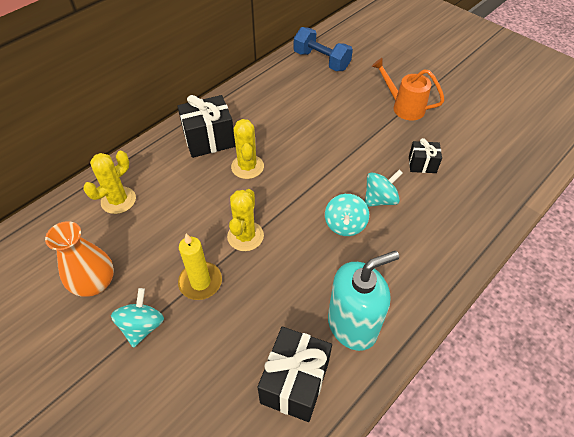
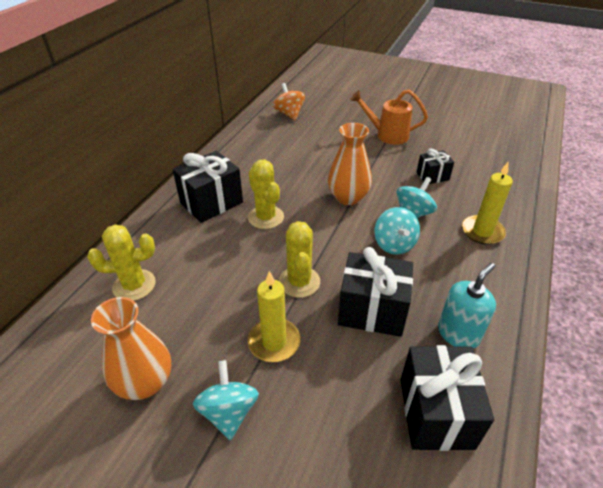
camera: 20 degrees left, 10 degrees down
yellow cactus [83,151,136,214] -> yellow cactus turned 60 degrees clockwise [87,225,156,301]
blue dumbbell [294,27,353,71] -> orange spinning top [273,83,305,120]
turquoise soap dispenser [328,251,399,351] -> turquoise soap dispenser [438,263,496,349], size x0.67
none -> orange vase [328,123,372,205]
none -> black gift [338,247,413,337]
none -> yellow candle [462,162,513,245]

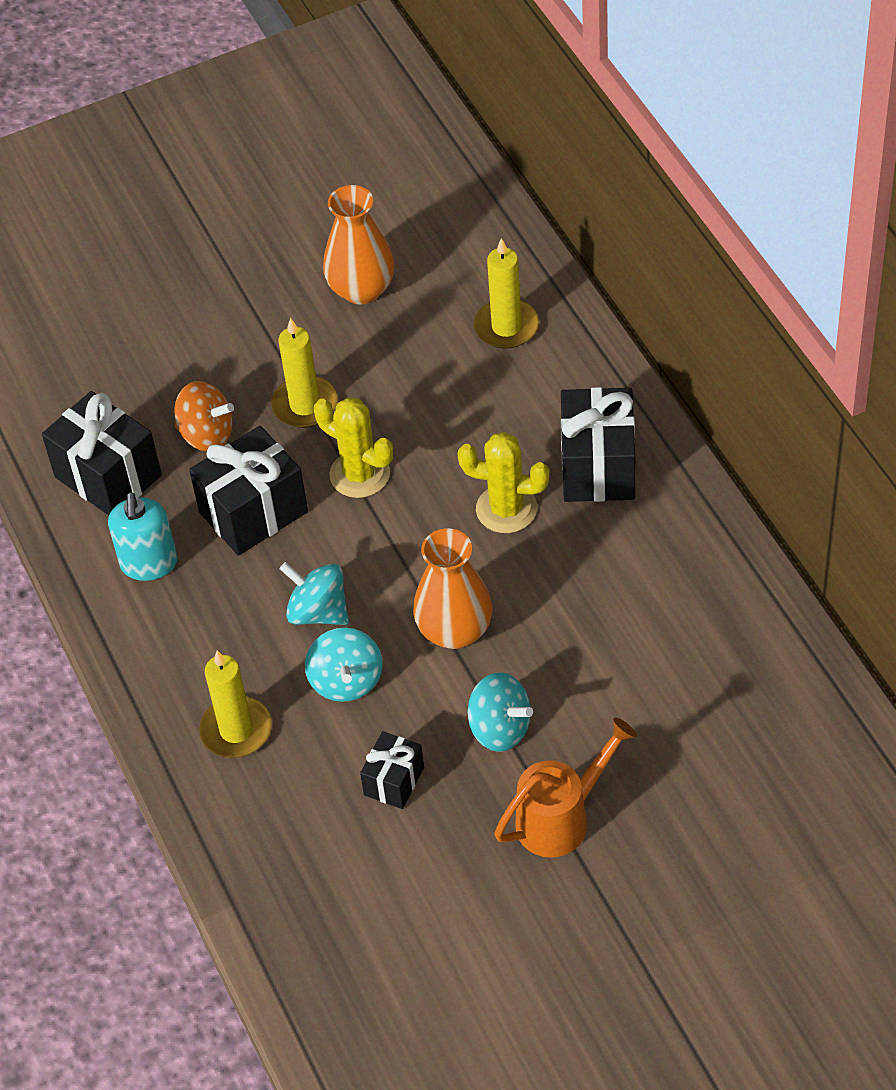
camera: 135 degrees right, 10 degrees up
yellow cactus [87,225,156,301] -> yellow candle [474,238,539,349]
turquoise spinning top [193,360,259,440] -> turquoise spinning top moved to [467,672,533,752]
orange spinning top [273,83,305,120] -> orange spinning top moved to [174,381,234,451]

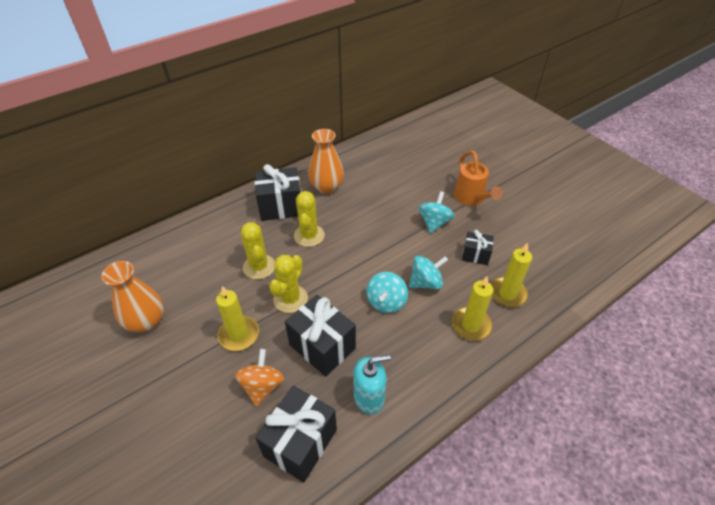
camera: 105 degrees left, 5 degrees down
orange vase [413,528,492,649] -> orange vase moved to [308,129,344,194]
yellow candle [474,238,539,349] -> yellow candle moved to [491,243,532,308]
orange watering can [494,717,637,858] -> orange watering can turned 150 degrees counterclockwise [454,151,503,206]
none -> yellow cactus [241,222,275,279]

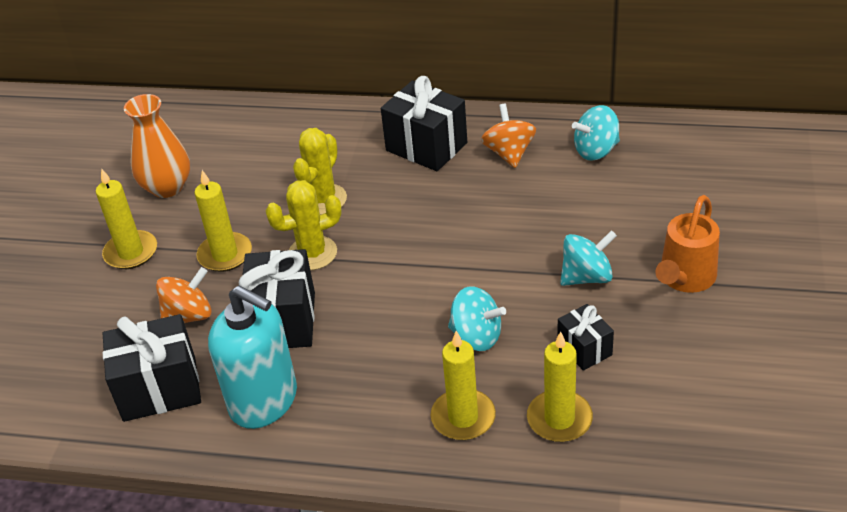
camera: 50 degrees right, 5 degrees down
yellow cactus [294,191,325,247] -> none
orange vase [308,129,344,194] -> orange spinning top [481,104,536,168]
turquoise soap dispenser [353,355,391,415] -> turquoise soap dispenser [208,285,297,429], size x1.50
turquoise spinning top [366,272,408,313] -> turquoise spinning top moved to [572,105,620,161]
none -> yellow candle [96,168,157,269]

